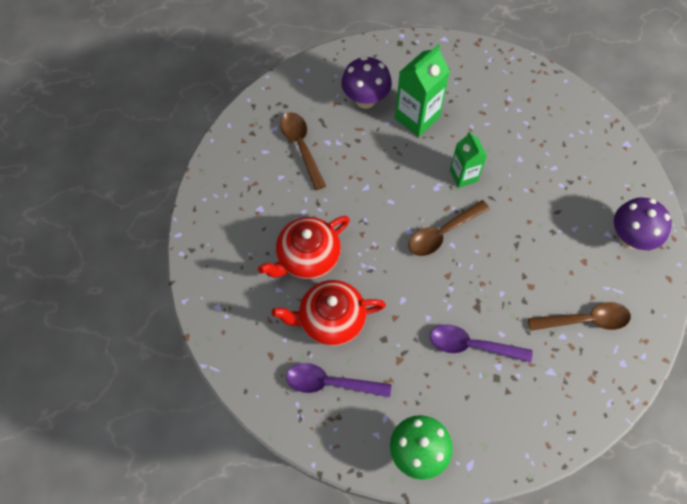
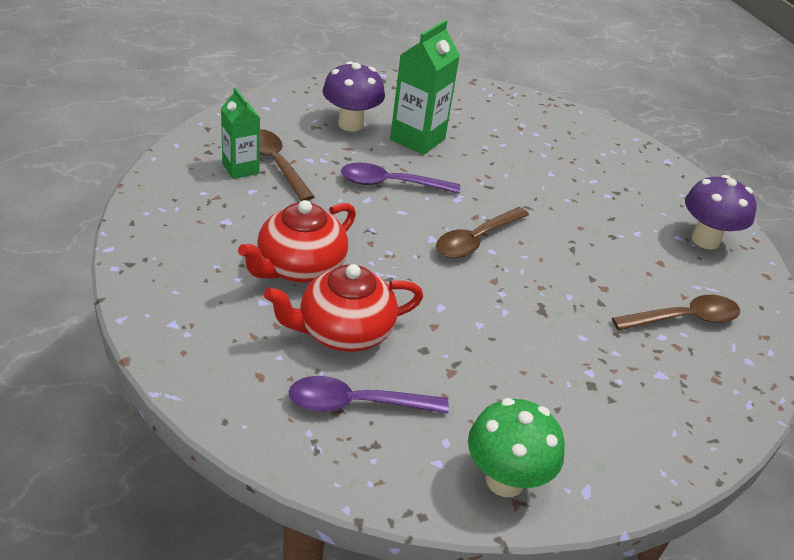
camera: 15 degrees left, 25 degrees down
purple spoon [430,324,533,363] -> purple spoon moved to [341,163,460,194]
green carton [450,132,487,188] -> green carton moved to [221,87,260,179]

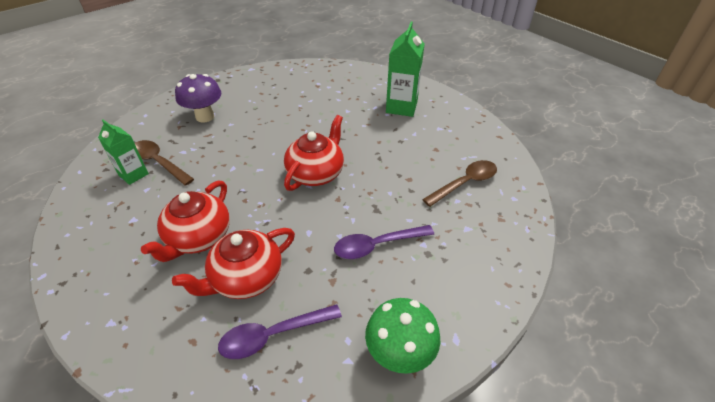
camera: 15 degrees left, 5 degrees up
purple spoon [341,163,460,194] -> purple spoon moved to [334,225,434,259]
green carton [390,20,460,155] -> green carton moved to [386,22,424,117]
brown spoon [436,207,529,258] -> red teapot [284,115,344,191]
purple mushroom [685,175,757,250] -> none

